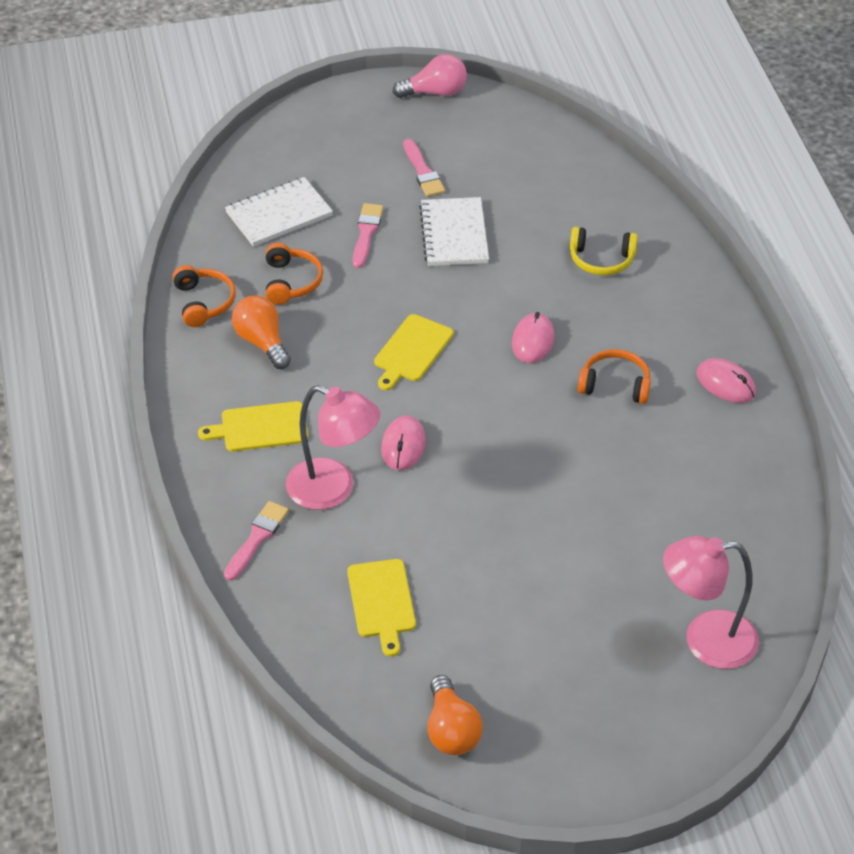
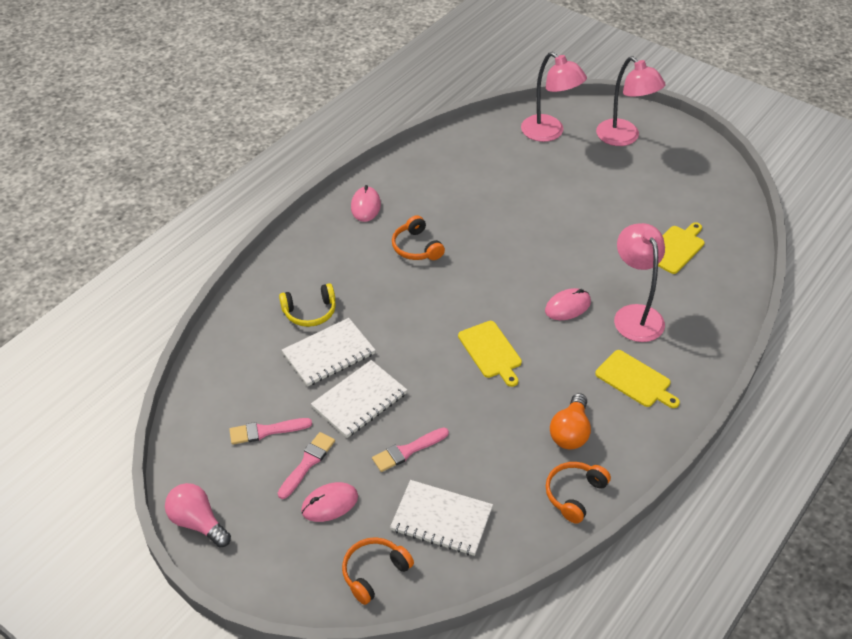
camera: 130 degrees left, 0 degrees up
pink brush [224,501,289,581] -> pink brush moved to [229,418,312,445]
orange headphones [266,243,323,305] -> orange headphones moved to [342,537,414,605]
yellow cutting board [374,314,454,390] -> yellow cutting board turned 75 degrees clockwise [458,321,522,387]
orange light bulb [427,675,483,755] -> none
pink mouse [512,312,554,363] -> pink mouse moved to [301,482,358,522]
yellow headphones [570,227,638,275] -> yellow headphones turned 105 degrees clockwise [279,283,336,327]
none -> white notebook [282,318,375,386]
none -> pink lamp [596,56,665,146]

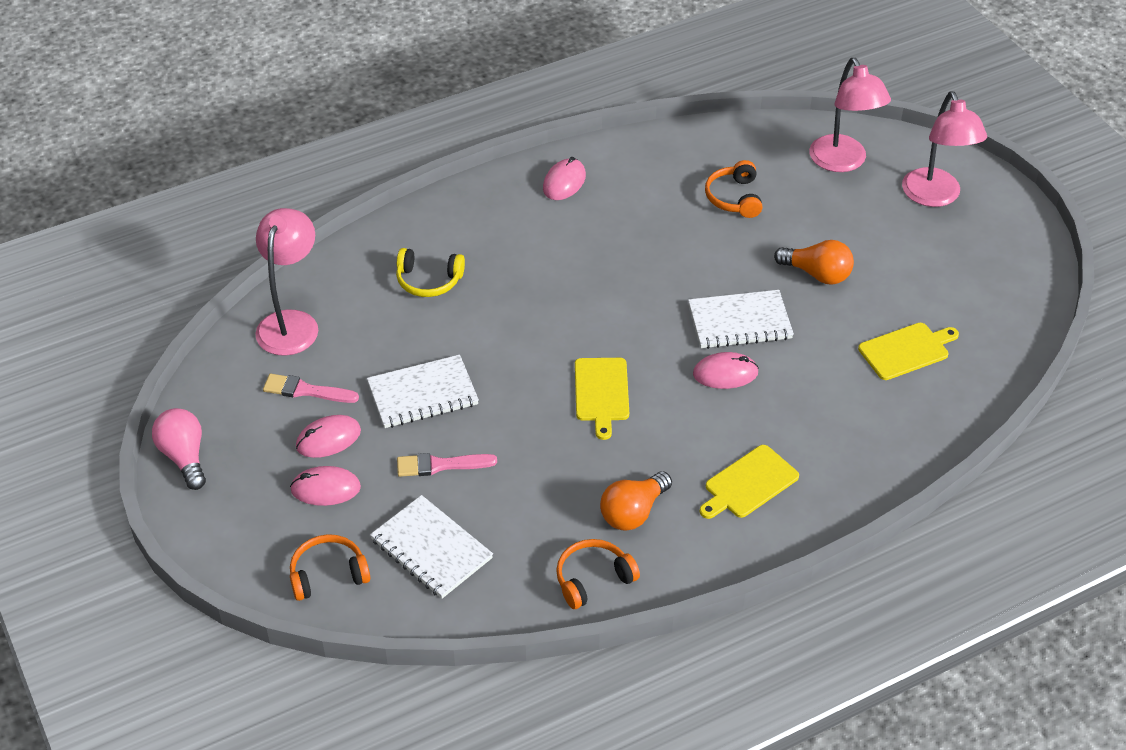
camera: 25 degrees right, 0 degrees up
pink brush [278,432,335,499] -> pink mouse [296,415,361,458]
white notebook [282,318,375,386] -> white notebook moved to [688,290,794,349]
orange headphones [392,215,445,260] -> orange headphones moved to [705,160,763,218]
yellow cutting board [595,350,680,408] -> yellow cutting board turned 75 degrees clockwise [700,445,799,519]
pink lamp [614,223,665,342] -> pink lamp moved to [255,208,318,356]
none -> orange light bulb [774,240,854,285]

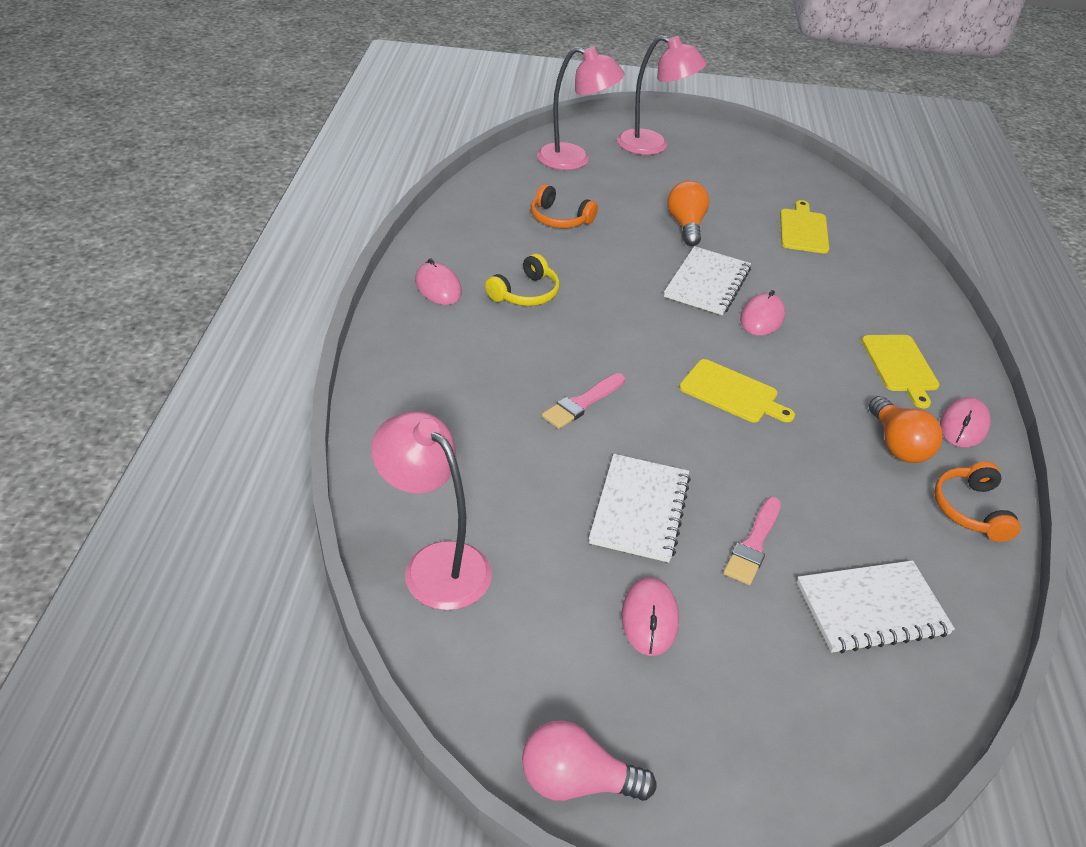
camera: 60 degrees left, 5 degrees down
pink brush [263,374,359,403] -> pink brush moved to [542,373,625,429]
pink mouse [290,466,361,506] -> pink mouse moved to [940,397,991,447]
orange headphones [290,534,370,601] -> none
yellow headphones [396,248,465,297] -> yellow headphones moved to [485,254,560,306]
orange light bulb [774,240,854,285] -> orange light bulb turned 60 degrees counterclockwise [667,181,709,246]

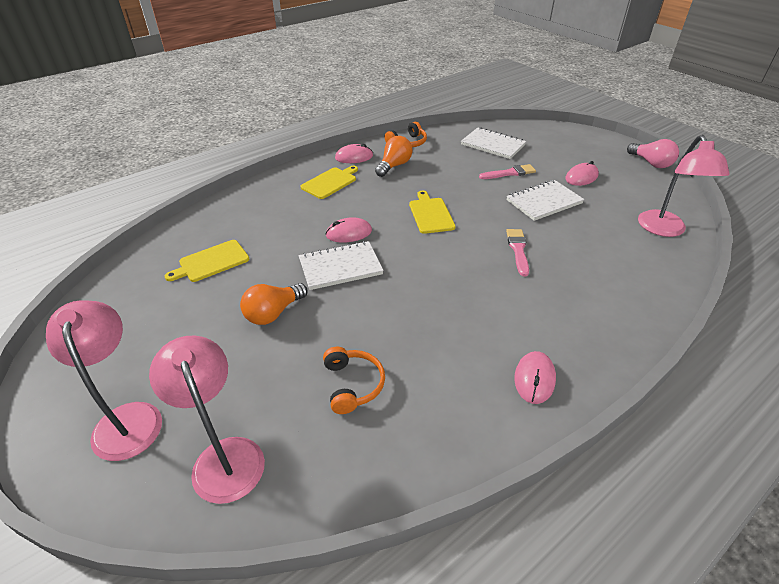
camera: 130 degrees left, 0 degrees up
yellow headphones [485,254,560,306] -> none
pink brush [542,373,625,429] -> pink brush turned 90 degrees counterclockwise [506,229,529,276]

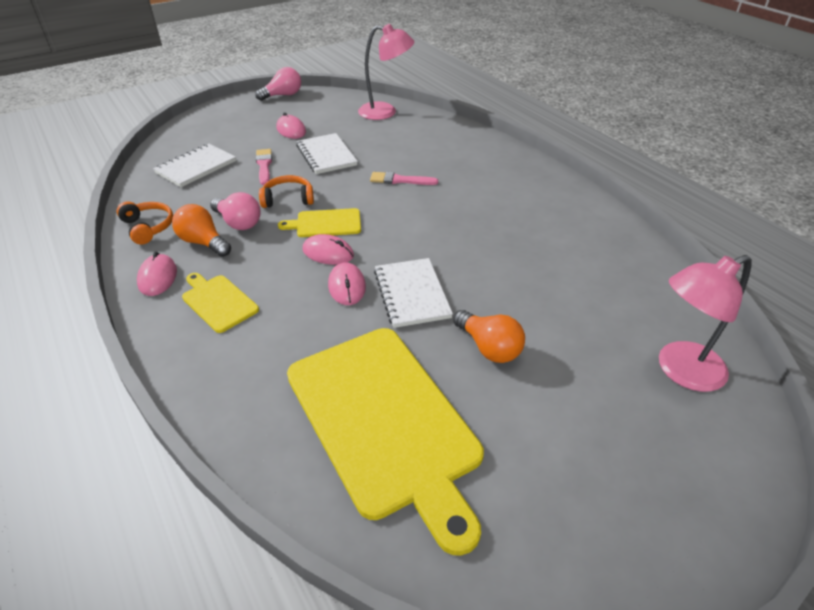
camera: 85 degrees left, 0 degrees up
pink lamp [46,300,162,461] -> none
yellow cutting board [165,240,249,282] -> yellow cutting board [287,328,484,556], size x2.23
orange headphones [323,347,385,414] -> orange headphones moved to [259,175,314,208]
pink mouse [514,351,556,404] -> pink mouse moved to [303,234,354,265]
none -> pink light bulb [210,192,261,230]

